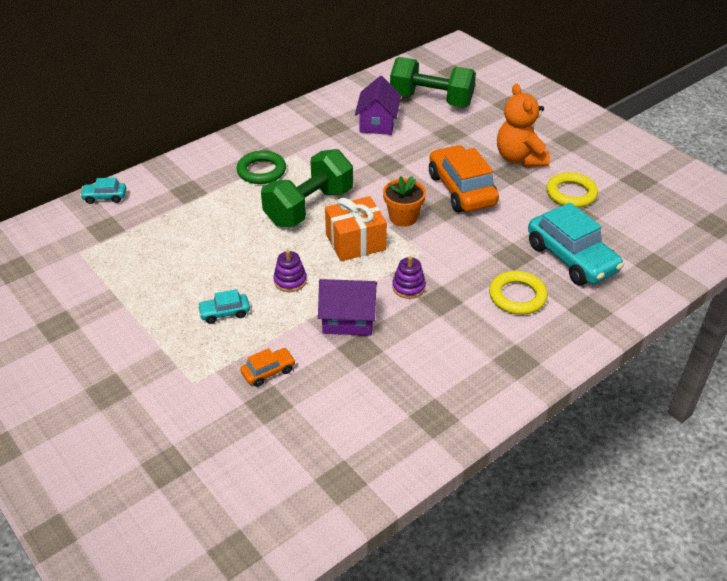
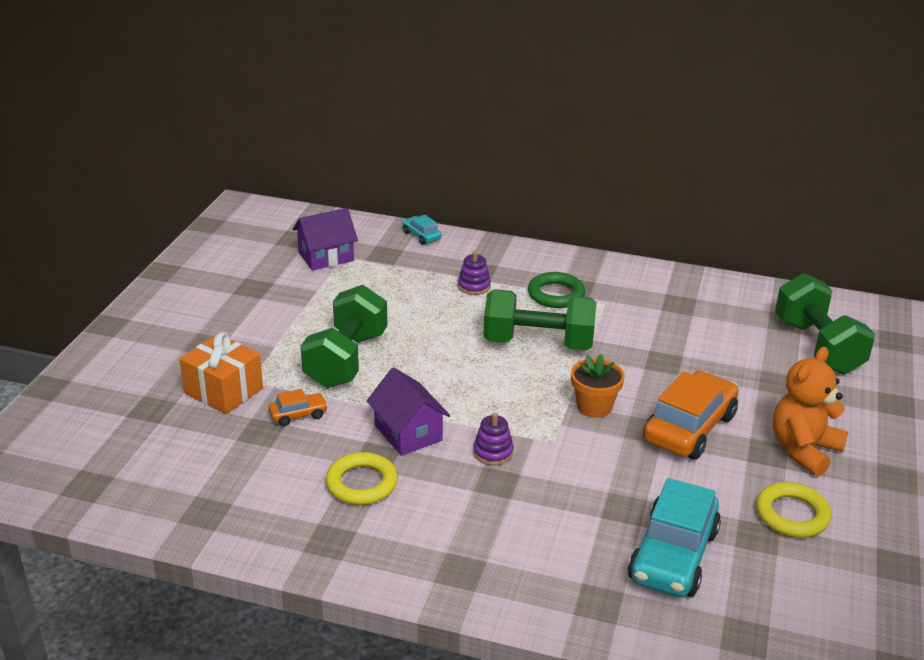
camera: 55 degrees right, 10 degrees down
turquoise car [197,289,250,324] -> green dumbbell [301,285,387,388]
orange car [240,348,296,387] -> orange car turned 45 degrees counterclockwise [269,389,328,426]
purple stacking toy [273,250,307,292] -> purple stacking toy moved to [458,251,491,295]
orange gift [325,196,387,261] -> orange gift moved to [180,332,263,414]
purple house [355,76,401,135] -> purple house moved to [293,208,358,271]
yellow ring [489,271,548,315] -> yellow ring moved to [326,452,398,505]

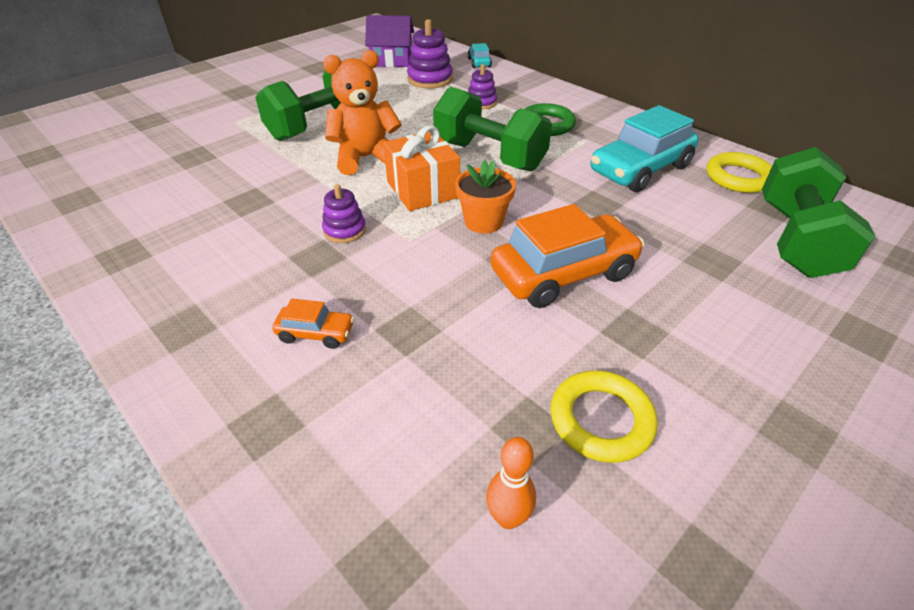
camera: 30 degrees right, 10 degrees up
orange gift [180,332,263,414] -> orange gift moved to [383,126,460,211]
orange car [269,389,328,426] -> orange car moved to [272,299,354,349]
yellow ring [326,452,398,505] -> yellow ring moved to [706,152,772,193]
purple house [367,367,450,456] -> none
turquoise car [628,478,721,597] -> turquoise car moved to [591,105,699,192]
orange teddy bear [773,347,848,476] -> orange teddy bear moved to [323,50,402,175]
none -> purple stacking toy [407,19,453,89]
none -> orange bowling pin [486,437,536,529]

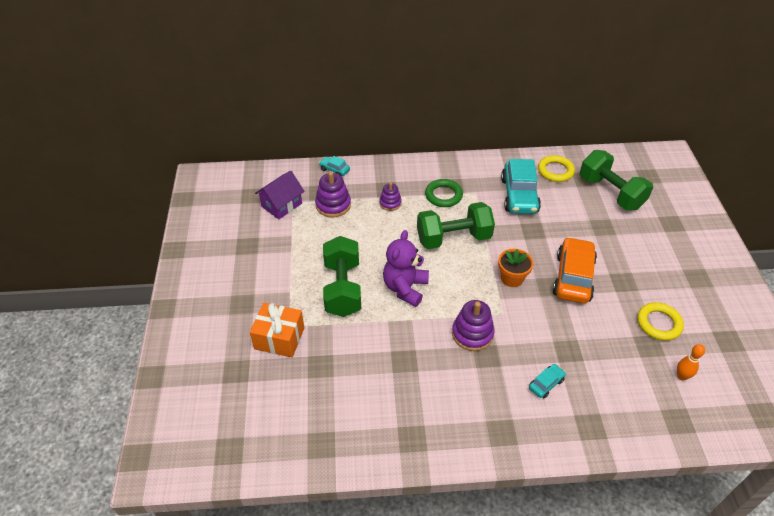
camera: 50 degrees left, 5 degrees up
orange car [272,299,354,349] -> turquoise car [529,364,566,398]
purple stacking toy [322,184,366,243] -> purple stacking toy [452,300,495,351], size x1.59
orange teddy bear [323,50,402,175] -> purple teddy bear [383,230,429,307]
orange gift [383,126,460,211] -> orange gift moved to [250,303,304,358]

